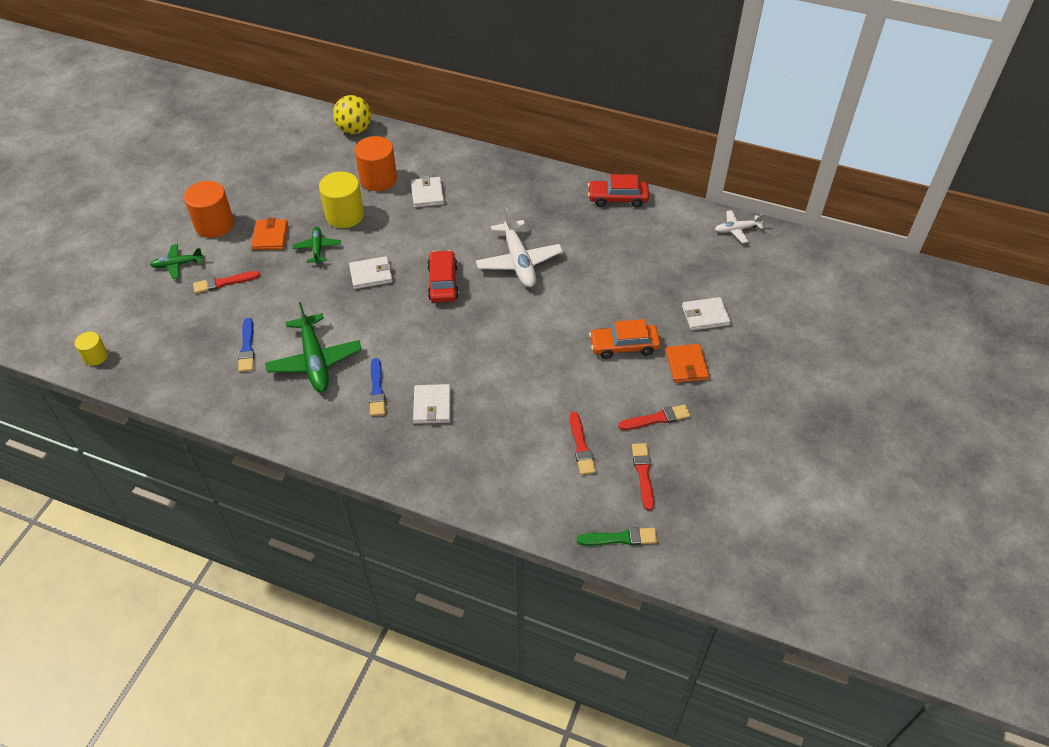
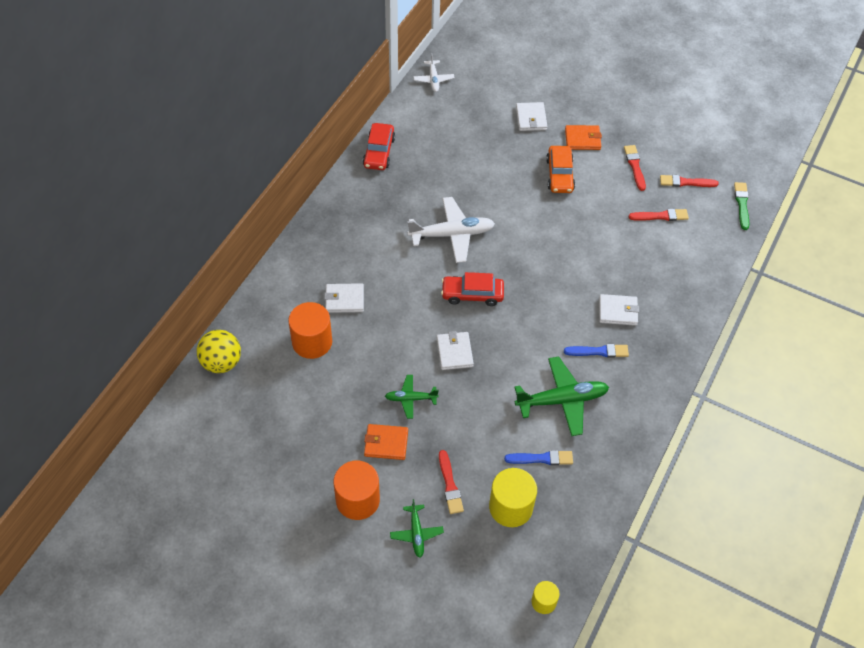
camera: 85 degrees left, 5 degrees up
yellow cylinder [319,171,364,228] -> yellow cylinder moved to [489,468,537,527]

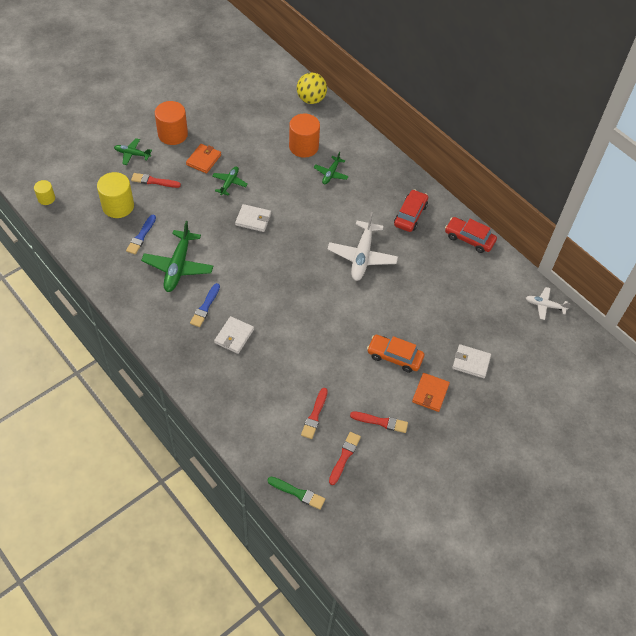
camera: 110 degrees right, 0 degrees up
white wallet [324,283,364,313] -> green plane [314,152,349,184]
red car [441,272,504,306] -> red car moved to [394,189,428,232]

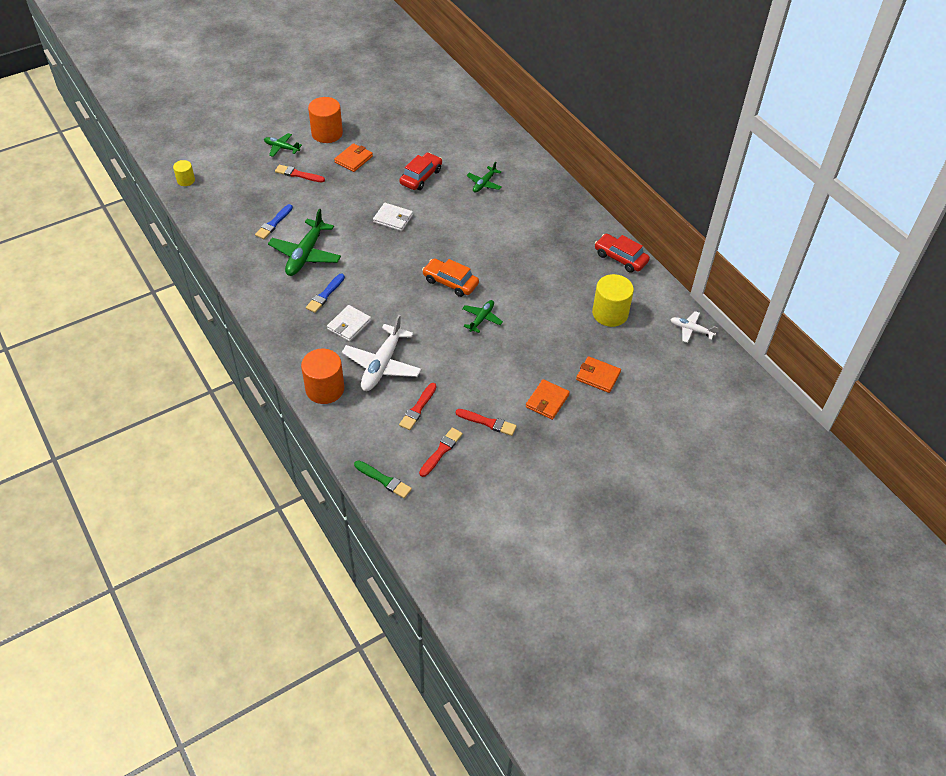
camera: 10 degrees right, 5 degrees down
yellow cylinder [97,172,134,218] -> yellow cylinder moved to [592,274,634,327]
green plane [212,166,248,196] -> green plane moved to [462,300,503,333]
orange cylinder [289,113,320,158] -> orange cylinder moved to [301,349,344,404]
yellow ball [297,73,327,104] -> none
white plane [327,212,398,281] -> white plane moved to [342,315,421,391]
orange car [367,335,424,373] -> orange car moved to [422,258,479,297]
red car [394,189,428,232] -> red car moved to [399,153,442,190]
white wallet [452,344,491,378] -> orange wallet [576,356,621,393]

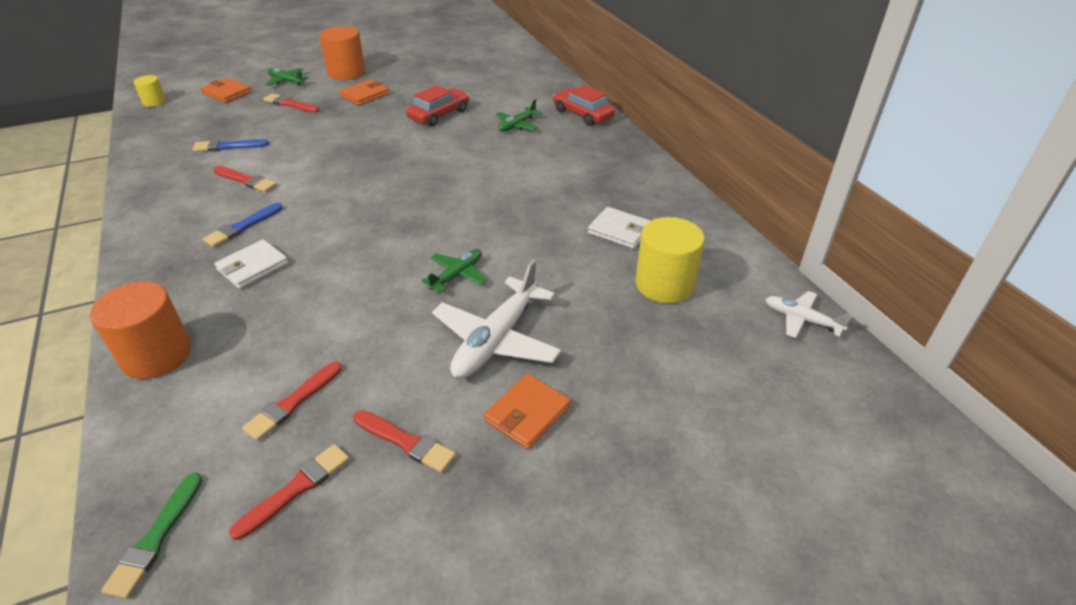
camera: 10 degrees right, 10 degrees down
blue brush [255,204,293,239] -> blue brush turned 45 degrees clockwise [193,139,269,152]
green plane [268,208,341,276] -> red brush [214,166,277,192]
white plane [342,315,421,391] -> white plane moved to [432,260,561,379]
green brush [354,460,412,498] -> green brush turned 60 degrees clockwise [101,472,203,599]
white wallet [373,203,413,231] -> white wallet moved to [588,207,651,249]
orange car [422,258,479,297] -> none
orange wallet [576,356,621,393] -> orange wallet moved to [201,78,251,103]
red car [595,234,650,273] -> red car moved to [553,85,615,126]

